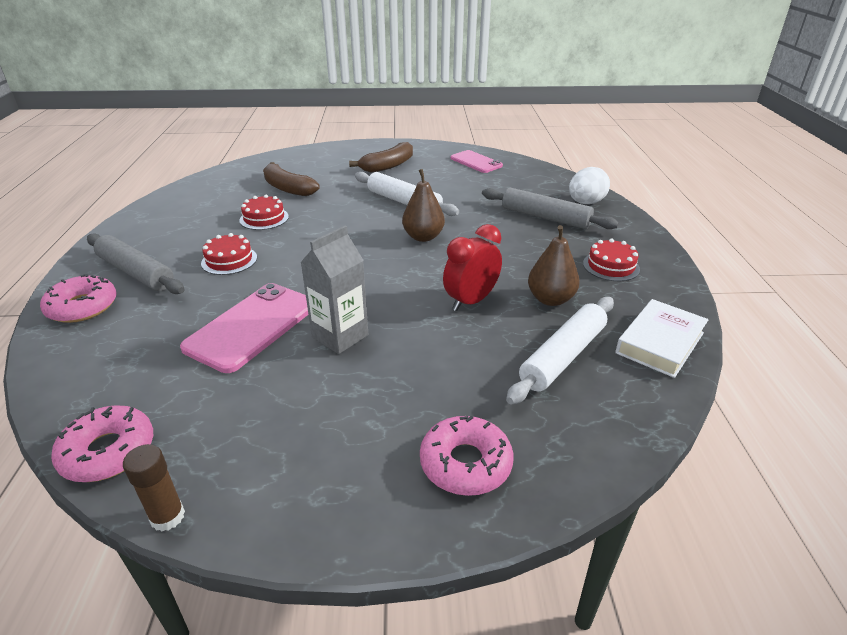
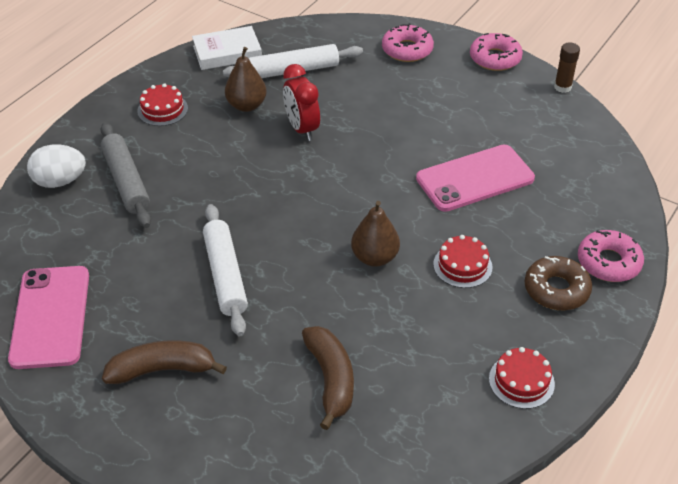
camera: 145 degrees left, 10 degrees up
pink donut [51,406,153,482] -> pink donut moved to [470,33,523,71]
grey rolling pin [87,233,185,294] -> brown donut [525,256,592,310]
red cake [239,195,289,230] -> red cake moved to [489,347,555,409]
grey carton [300,225,368,354] -> none
brown pear [402,169,445,242] -> brown pear moved to [351,201,400,267]
red clock [443,224,502,311] -> red clock turned 75 degrees clockwise [283,64,320,141]
pink phone [450,150,503,173] -> pink phone [8,266,89,369], size x1.57

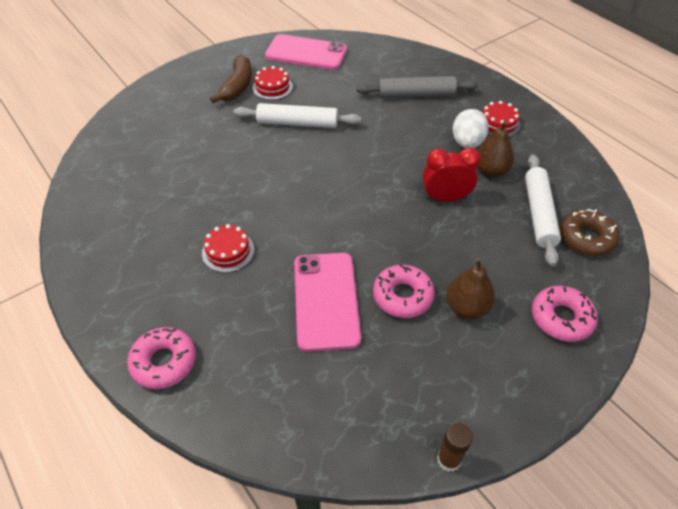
camera: 110 degrees right, 5 degrees up
white egg [27,145,86,188] -> white egg moved to [452,109,489,148]
white book [192,26,262,70] -> none
brown banana [302,326,354,430] -> none
brown pear [351,201,400,267] -> brown pear moved to [447,258,495,319]
pink donut [470,33,523,71] -> pink donut moved to [373,264,435,318]
red cake [489,347,555,409] -> red cake moved to [253,66,293,100]
brown donut [525,256,592,310] -> brown donut moved to [560,209,619,256]

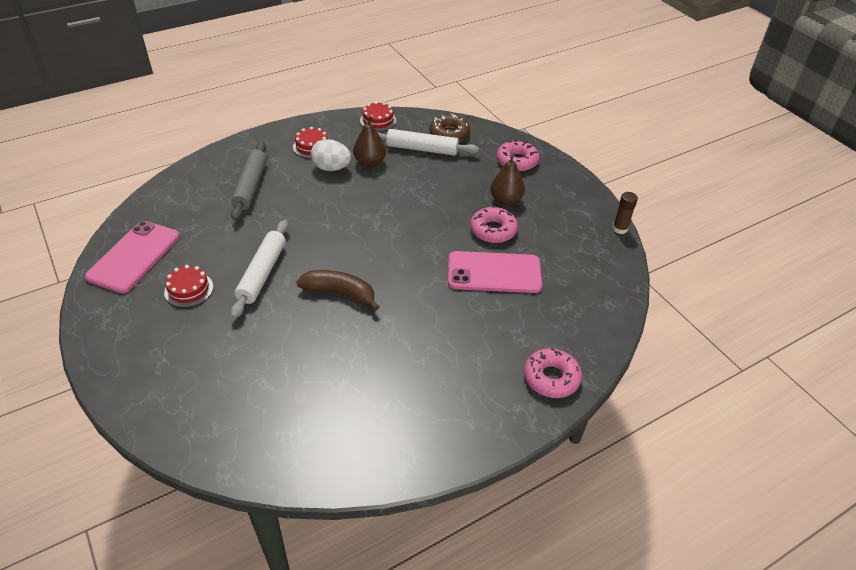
camera: 85 degrees left, 5 degrees down
red cake [202,224,254,273] -> red cake moved to [360,102,396,131]
brown banana [210,55,252,103] -> brown banana moved to [297,270,379,311]
red clock [423,147,481,202] -> none

